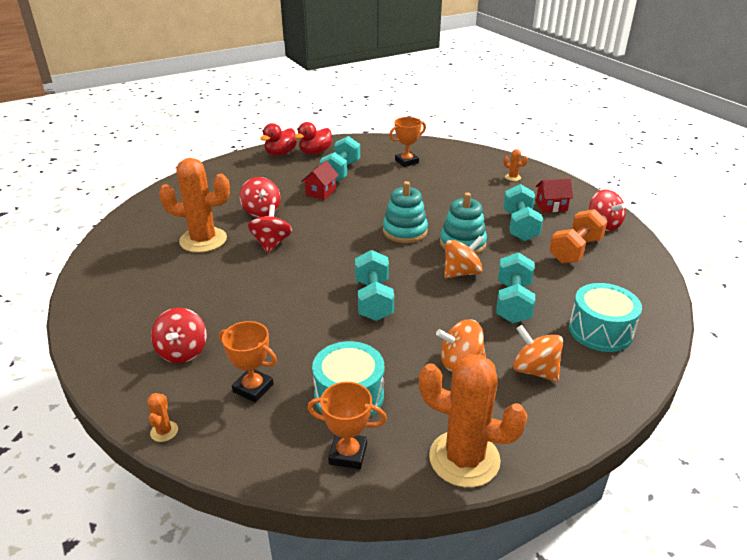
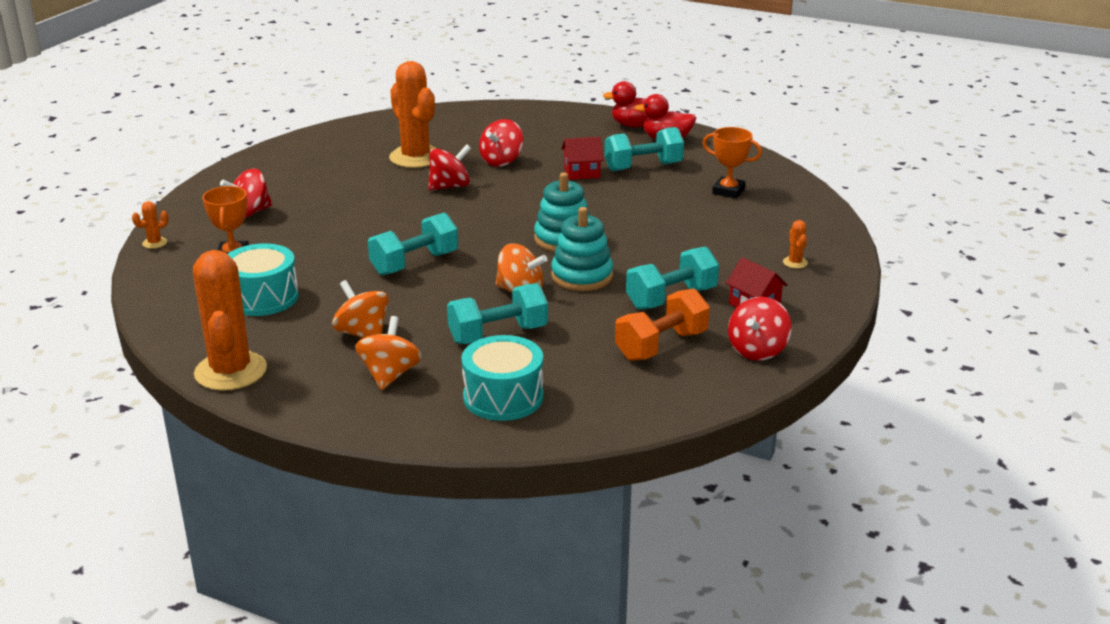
camera: 55 degrees right, 5 degrees down
orange trophy [307,382,387,469] -> none
orange dumbbell [549,209,607,264] -> orange dumbbell turned 45 degrees counterclockwise [615,289,710,361]

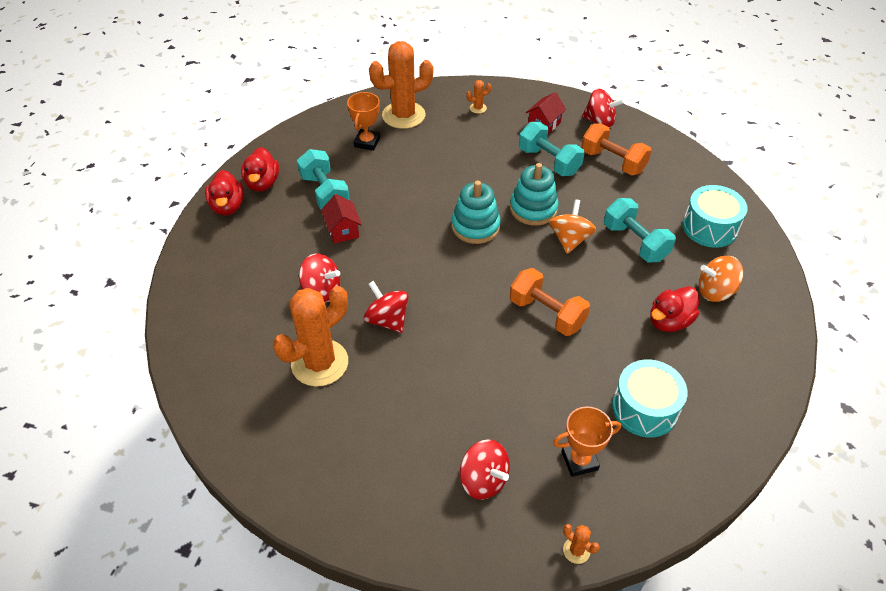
camera: 100 degrees left, 20 degrees up
orange cactus [193,250,267,391] -> orange cactus moved to [369,41,433,129]
orange spinning top [332,280,389,338] -> red duck [650,286,699,332]
turquoise dumbbell [368,213,458,275] -> orange dumbbell [510,268,590,336]

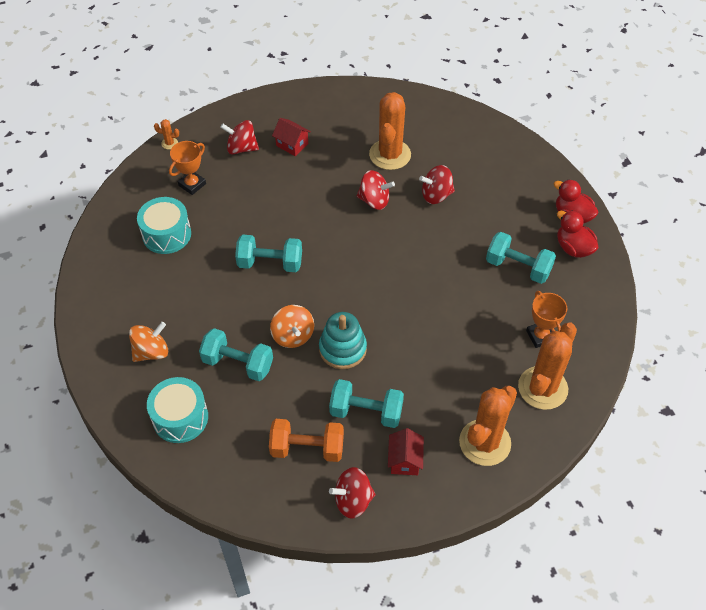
camera: 145 degrees right, 5 degrees up
red house [321,194,362,243] -> red house moved to [272,118,311,156]
turquoise stacking toy [452,181,501,244] -> none
orange cactus [467,80,491,114] -> orange cactus [459,386,517,466], size x2.49
orange dumbbell [510,268,590,336] -> turquoise dumbbell [235,235,302,272]
red duck [650,286,699,332] -> none

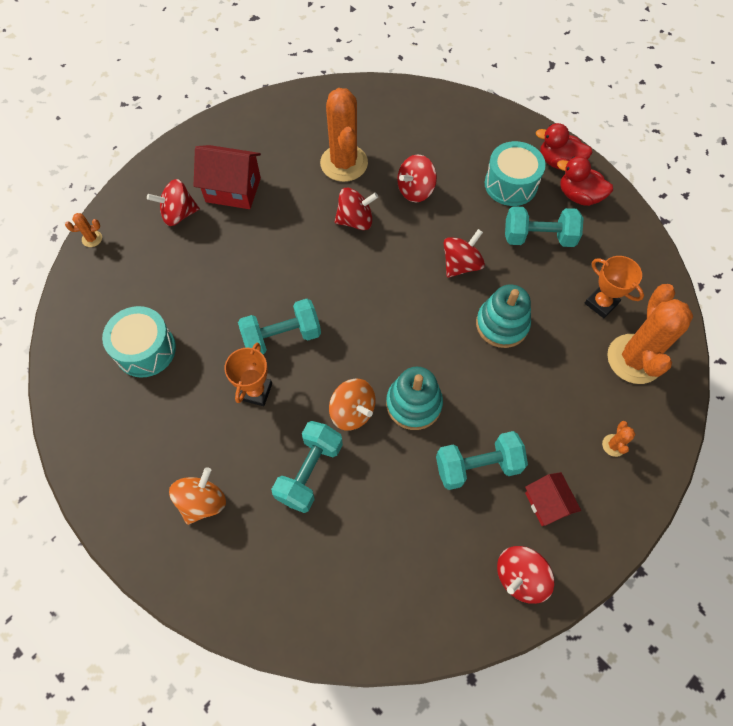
camera: 25 degrees left, 10 degrees up
turquoise drum [147,377,208,443] -> turquoise drum moved to [485,141,546,206]
orange trophy [169,141,206,195] -> orange trophy moved to [224,343,272,406]
turquoise dumbbell [199,328,273,381] -> turquoise dumbbell turned 60 degrees counterclockwise [271,421,343,513]
orange dumbbell [269,419,344,462] -> none
red house [272,118,311,156] -> red house [194,145,261,209], size x1.61
orange cactus [459,386,517,466] -> orange cactus [602,421,635,457], size x0.40
none -> red spinning top [444,229,485,278]
none -> turquoise stacking toy [476,284,531,348]

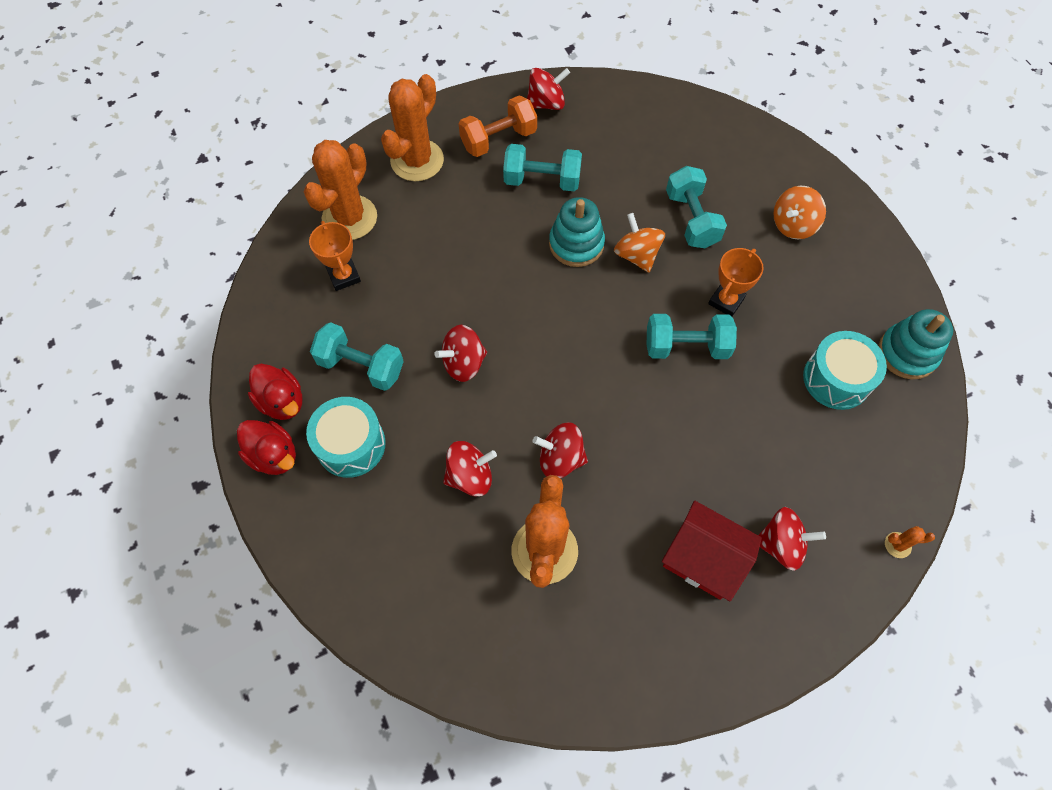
camera: 160 degrees left, 0 degrees up
turquoise dumbbell [271,421,343,513] -> turquoise dumbbell turned 60 degrees counterclockwise [666,166,727,248]
turquoise stacking toy [476,284,531,348] -> turquoise stacking toy moved to [878,309,953,379]
red house [525,472,581,526] -> orange dumbbell [459,95,537,157]
orange cactus [602,421,635,457] -> orange cactus [381,74,444,181], size x2.49

